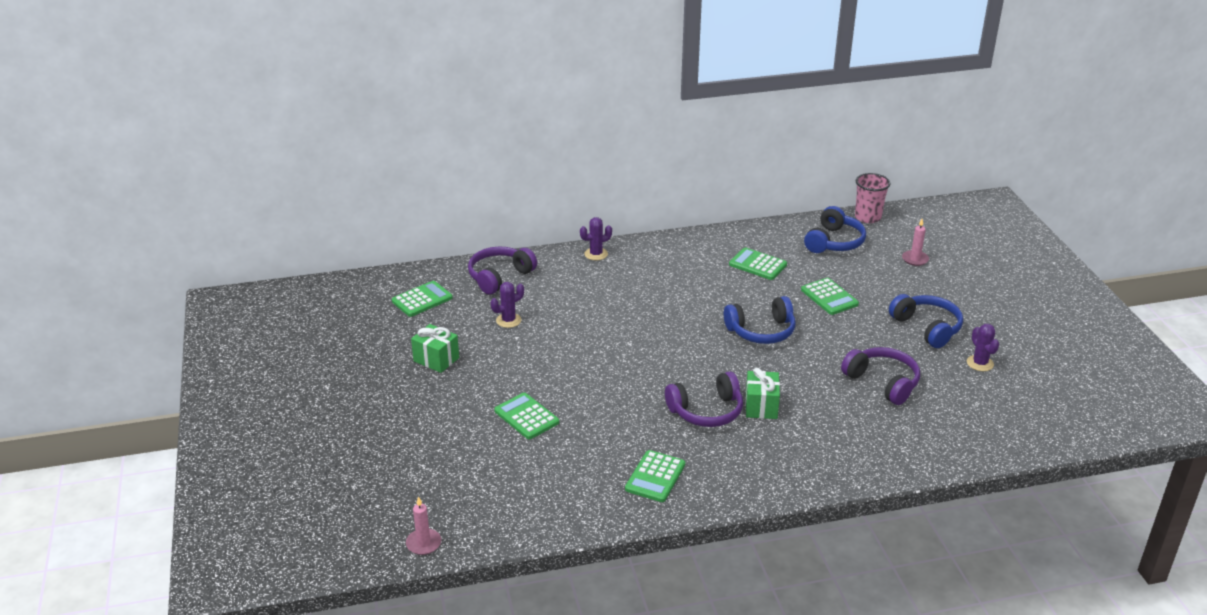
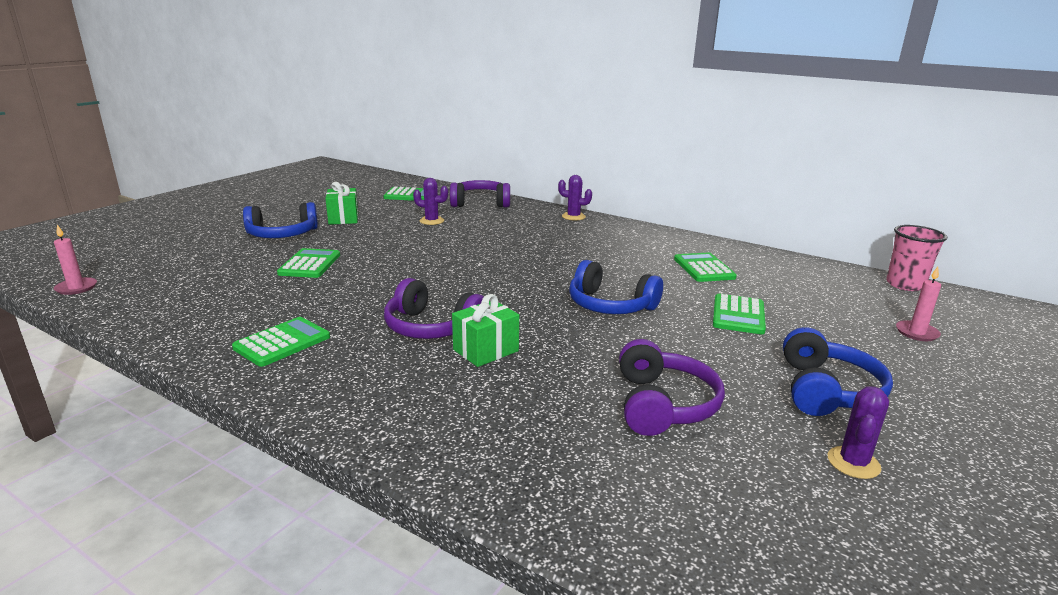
camera: 45 degrees right, 10 degrees down
green calculator [625,450,685,502] -> green calculator turned 150 degrees clockwise [232,317,330,367]
blue headphones [804,206,866,253] -> blue headphones moved to [243,202,318,238]

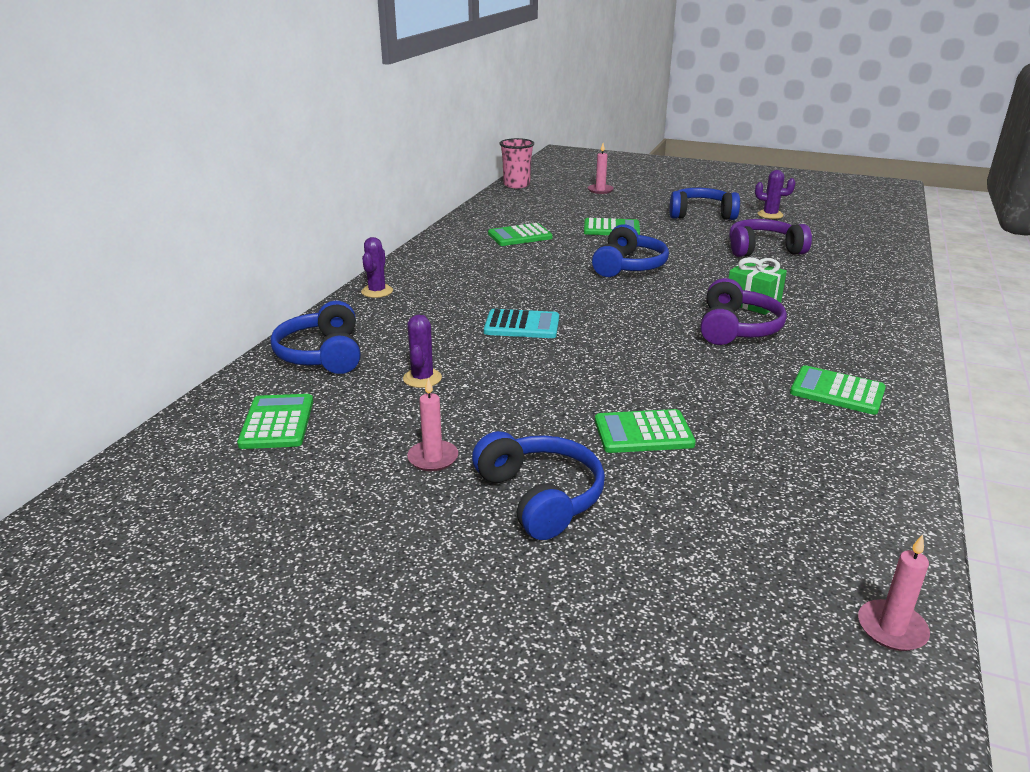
camera: 100 degrees left, 5 degrees up
green gift [325,182,358,225] -> pink candle [407,378,458,471]
purple headphones [450,180,510,208] -> blue headphones [270,301,360,374]
none -> turquoise calculator [484,309,559,338]

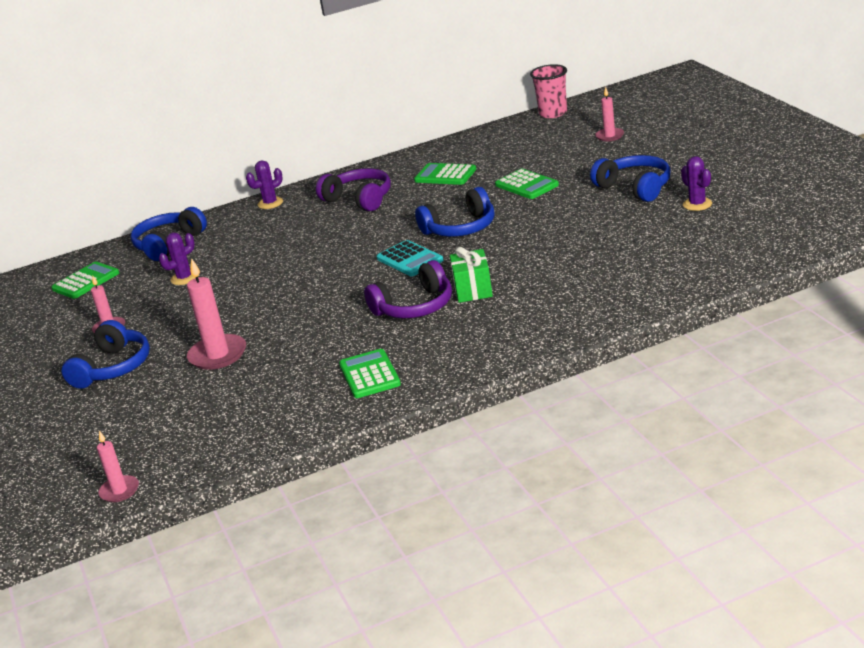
camera: 50 degrees right, 0 degrees up
turquoise calculator [484,309,559,338] -> turquoise calculator moved to [377,240,444,276]
green calculator [595,409,696,453] -> pink candle [187,258,246,370]
purple headphones [729,219,812,257] -> purple headphones moved to [316,168,391,211]

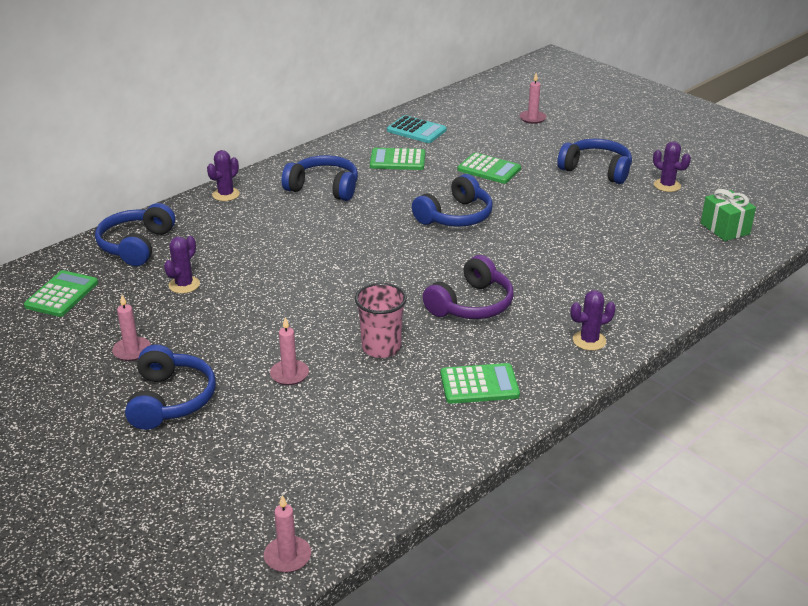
camera: 25 degrees left, 5 degrees up
pink candle [187,258,246,370] -> pink candle [270,317,309,385], size x0.59
purple headphones [316,168,391,211] -> blue headphones [282,155,358,201]
green calculator [339,349,401,398] -> green calculator turned 120 degrees clockwise [440,363,520,404]
turquoise calculator [377,240,444,276] -> turquoise calculator moved to [387,115,447,143]
green gift [450,247,493,303] -> green gift moved to [701,189,756,241]
pink cup [530,64,567,118] -> pink cup moved to [355,283,407,358]
none -> purple cactus [571,290,616,351]

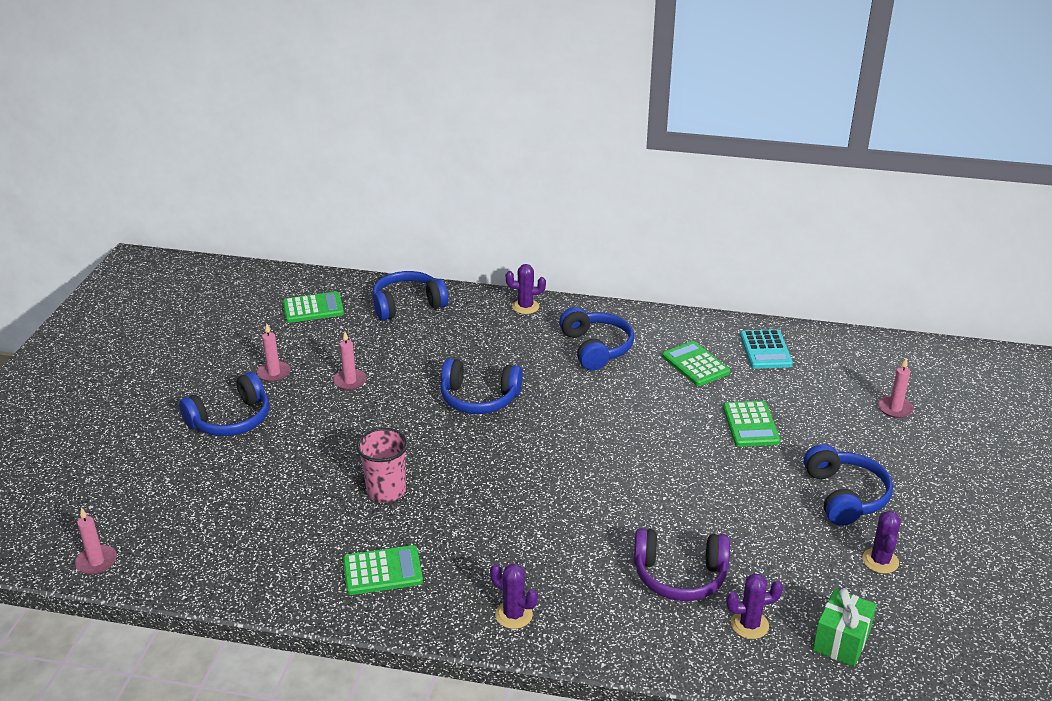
camera: 55 degrees right, 0 degrees up
purple cactus [164,236,200,294] -> purple cactus moved to [726,573,783,639]
pink candle [270,317,309,385] -> pink candle moved to [333,332,367,390]
blue headphones [412,174,493,227] -> blue headphones moved to [440,358,523,414]
purple headphones [423,255,513,319] -> purple headphones moved to [634,528,730,601]
green calculator [440,363,520,404] -> green calculator turned 60 degrees counterclockwise [343,545,423,595]

